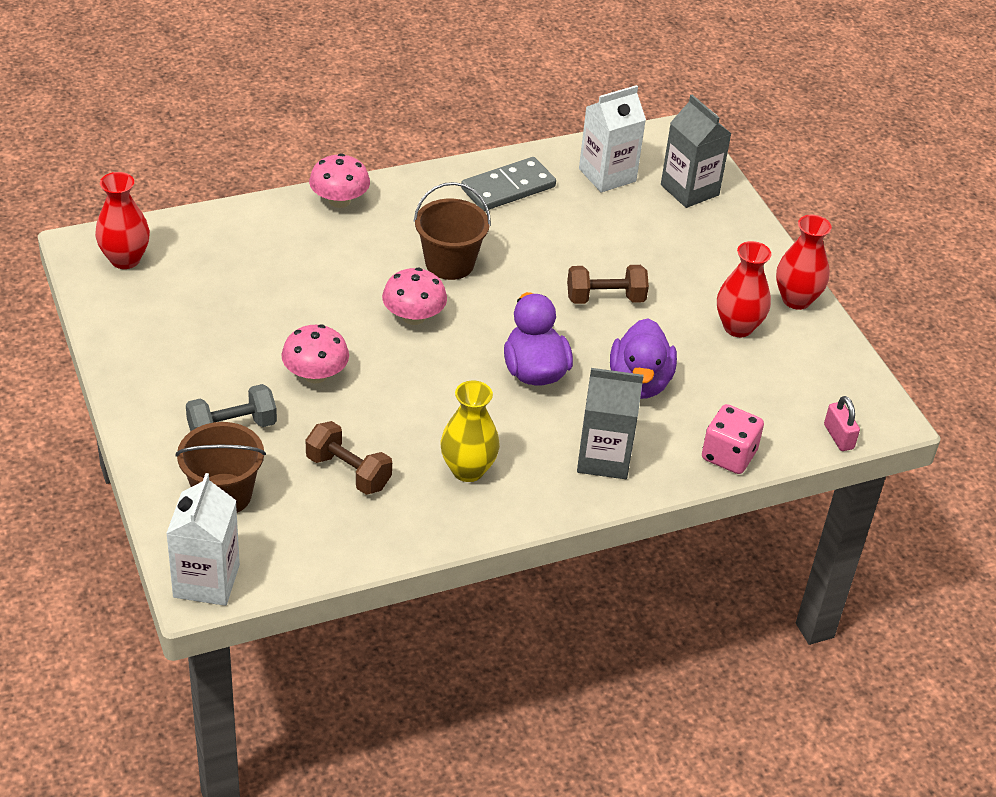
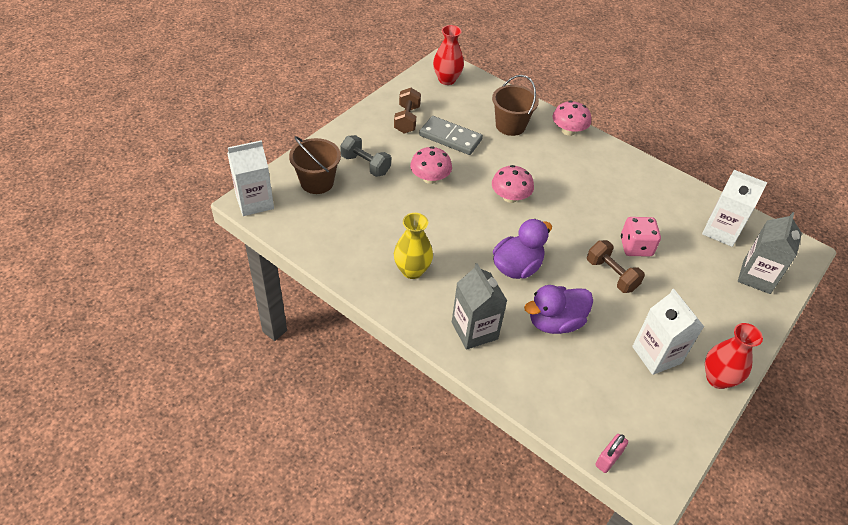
camera: 60 degrees right, 5 degrees up
brown dumbbell [306,421,392,495] -> brown dumbbell moved to [394,88,421,134]
brown bucket [413,182,491,280] -> brown bucket moved to [492,75,539,136]
grey domino [461,157,556,211] -> grey domino moved to [419,116,483,155]
pink dice [702,404,764,474] -> pink dice moved to [621,217,661,257]
red vase [717,241,772,337] -> white carton [632,289,704,375]

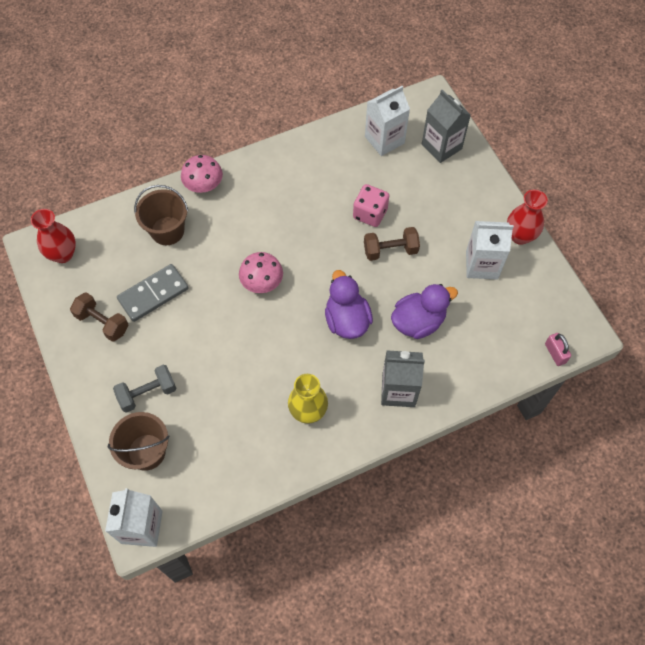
camera: 60 degrees left, 15 degrees up
pink mushroom [410,146,452,184] -> none
purple duck [524,285,593,334] -> purple duck turned 120 degrees counterclockwise [391,284,458,339]

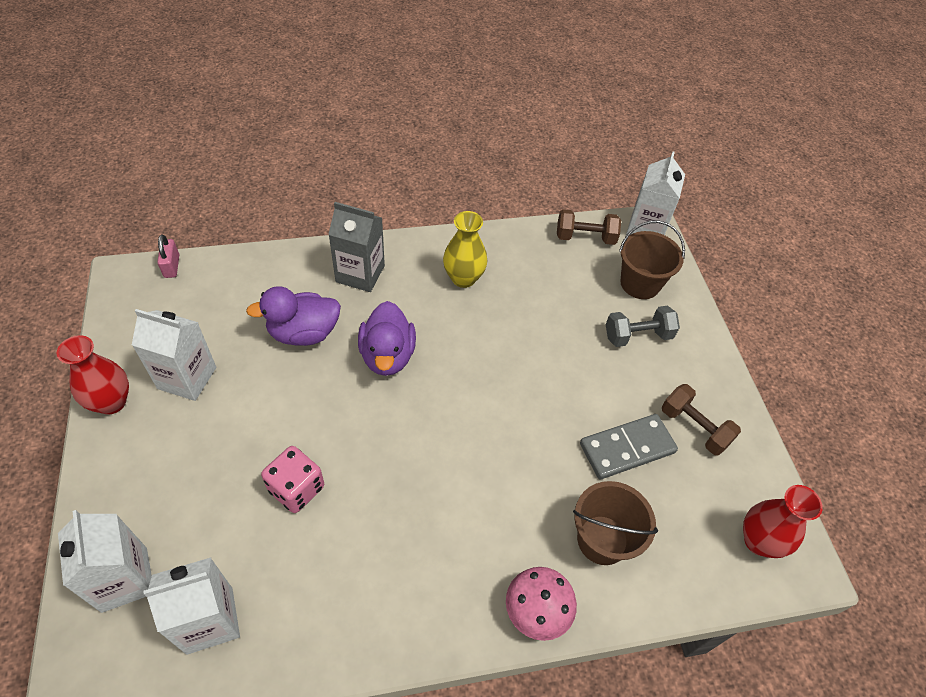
camera: 170 degrees left, 10 degrees down
pink mushroom [239,252,283,293] -> none
brown dumbbell [364,227,420,261] -> brown dumbbell moved to [557,209,621,245]
grey carton [422,90,471,163] -> white carton [58,510,152,613]

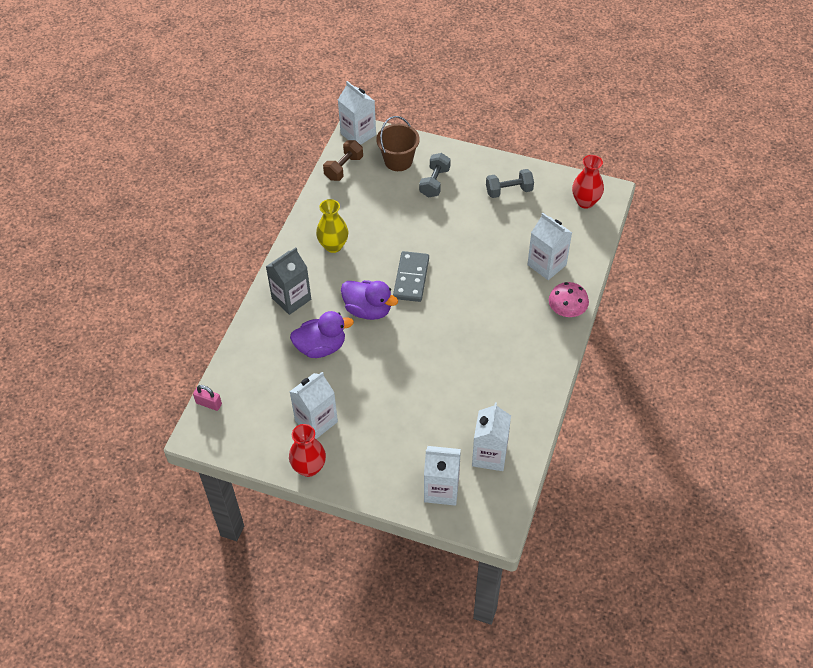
camera: 55 degrees left, 0 degrees up
purple duck [246,286,341,346] -> purple duck turned 120 degrees counterclockwise [290,311,354,358]
pink dice [261,446,324,513] -> none
brown bucket [573,481,658,565] -> white carton [527,213,572,280]
grey domino [580,414,678,480] -> grey domino moved to [393,251,429,302]
brown dumbbell [662,384,741,455] -> grey dumbbell [486,169,534,198]

